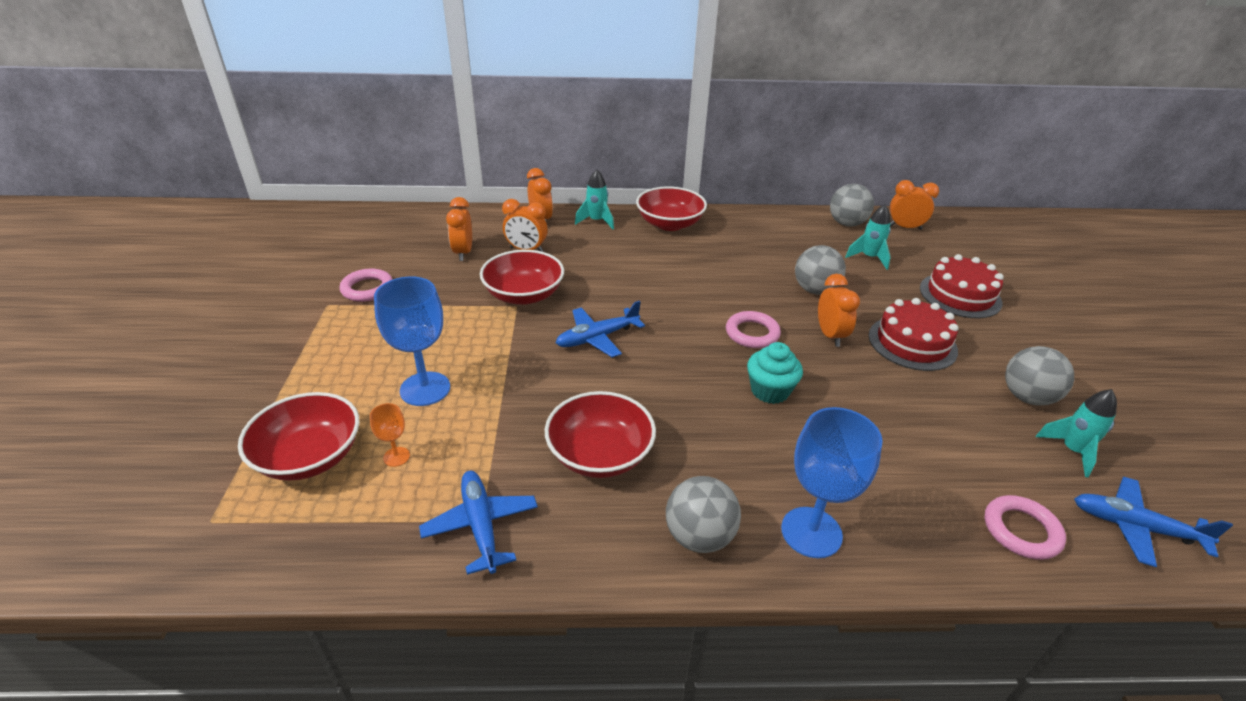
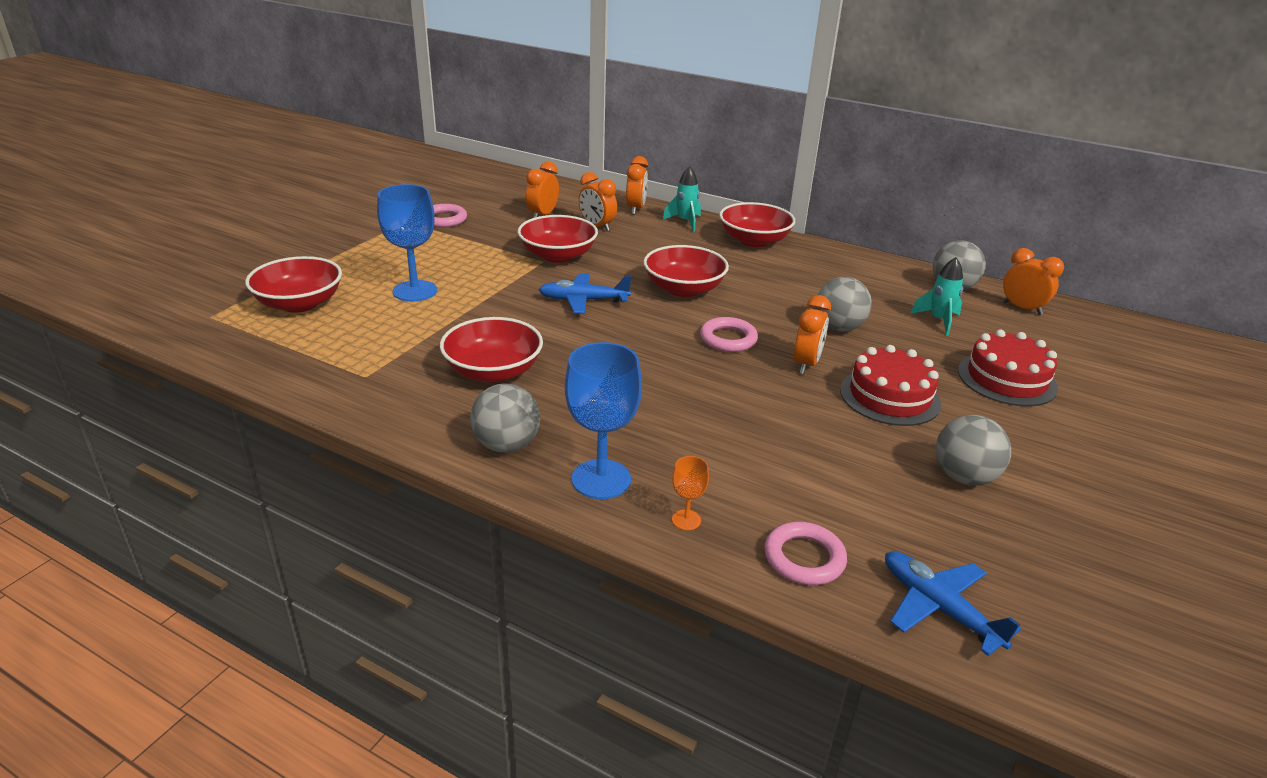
camera: 30 degrees right, 5 degrees down
orange goblet [370,403,410,467] -> orange goblet moved to [672,456,709,530]
blue plane [419,471,538,575] -> none
turquoise cupcake [747,342,803,404] -> none
turquoise rocket [1036,389,1117,477] -> none
none -> red bowl [643,245,729,297]

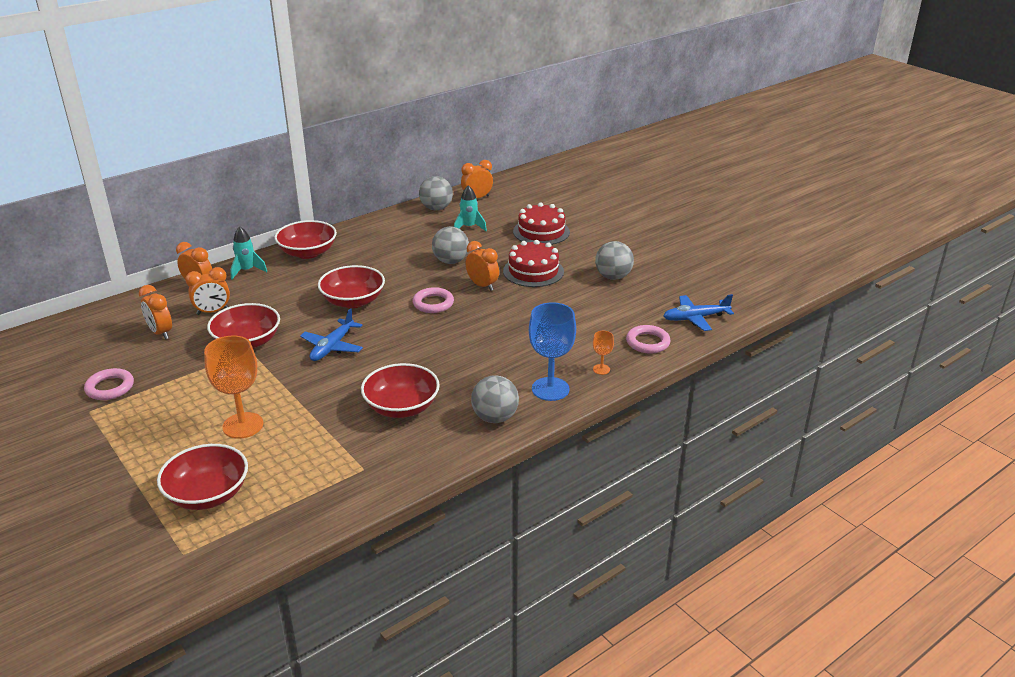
camera: 65 degrees left, 0 degrees up
blue goblet [377,184,437,302] -> orange goblet [204,335,263,439]

